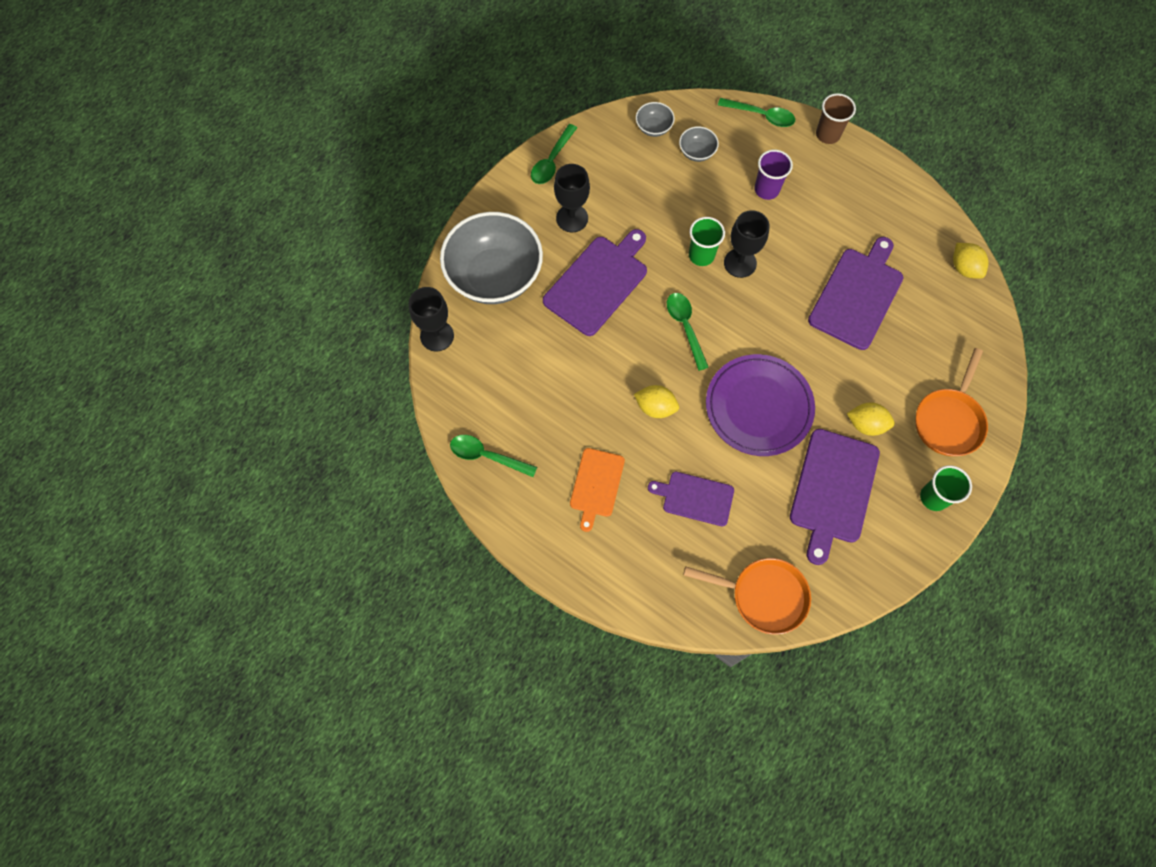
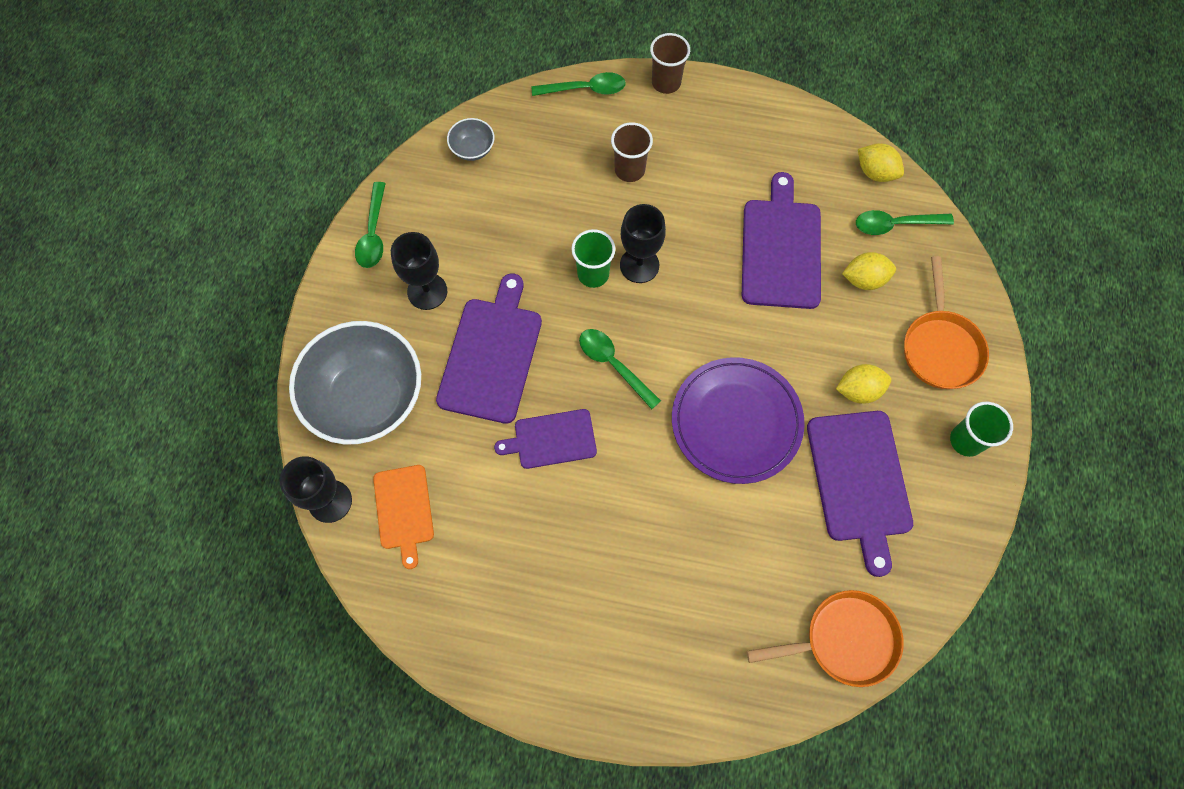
camera: 25 degrees left, 0 degrees up
green spoon [450,435,537,477] -> green spoon moved to [856,210,954,235]
orange cutting board [570,448,625,532] -> orange cutting board moved to [373,465,434,569]
yellow lemon [634,385,679,418] -> yellow lemon moved to [842,252,896,290]
purple cutting board [648,472,734,526] -> purple cutting board moved to [494,409,597,469]
grey bowl [679,126,719,162] -> none
purple cup [754,150,793,200] -> brown cup [611,122,653,182]

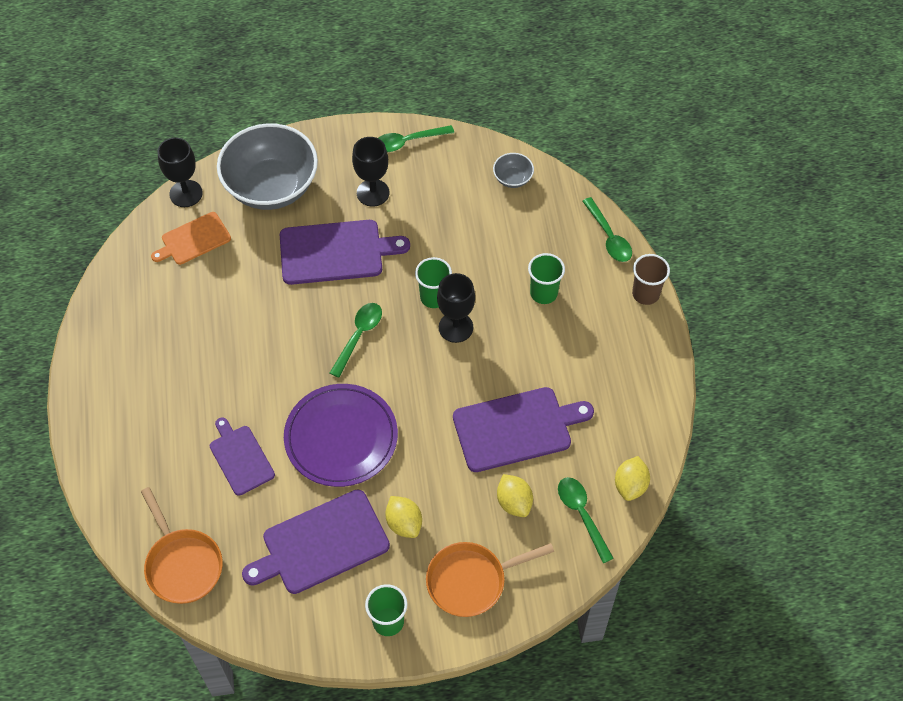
camera: 70 degrees right, 10 degrees down
purple cutting board [494,409,597,469] -> purple cutting board moved to [210,417,275,496]
brown cup [611,122,653,182] -> green cup [528,253,565,304]

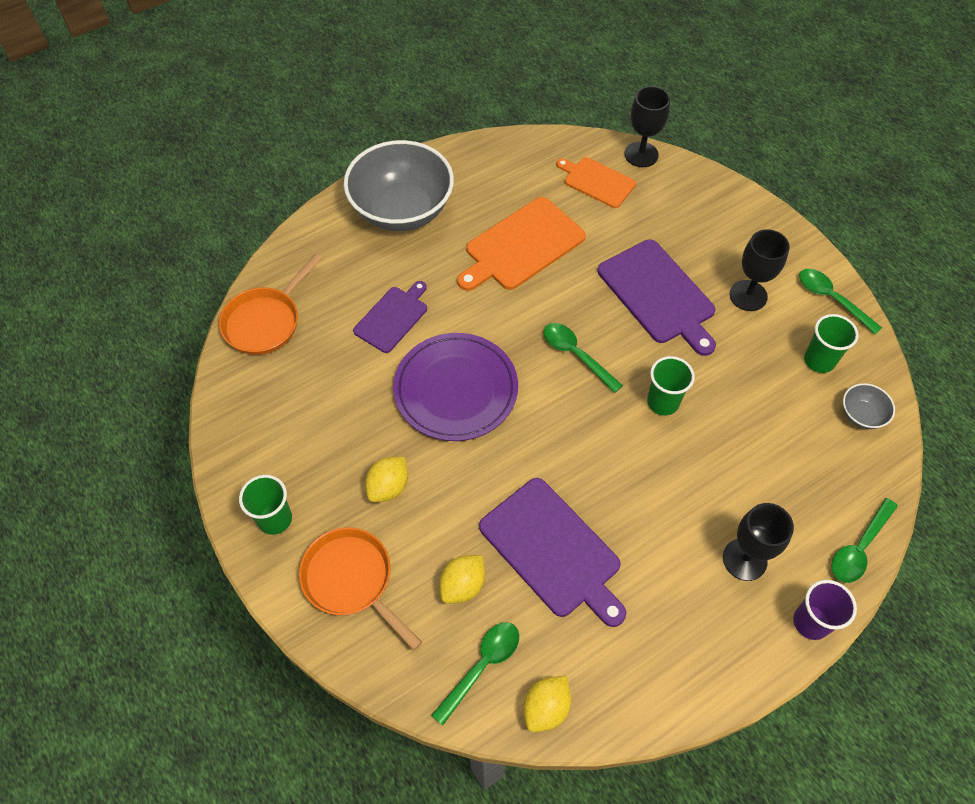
camera: 65 degrees right, 0 degrees up
grey bowl [217,123,318,210] -> grey bowl moved to [344,140,454,231]
purple cutting board [242,490,390,594] -> none
green spoon [330,303,382,378] -> green spoon turned 135 degrees counterclockwise [543,323,623,393]
black goblet [437,273,475,343] -> black goblet moved to [723,503,794,581]
green cup [528,253,565,304] -> green cup moved to [804,314,859,373]
yellow lemon [615,456,650,501] -> yellow lemon turned 45 degrees counterclockwise [523,676,572,732]
brown cup [632,254,670,305] -> purple cup [793,580,857,640]
none -> orange cutting board [457,197,586,291]

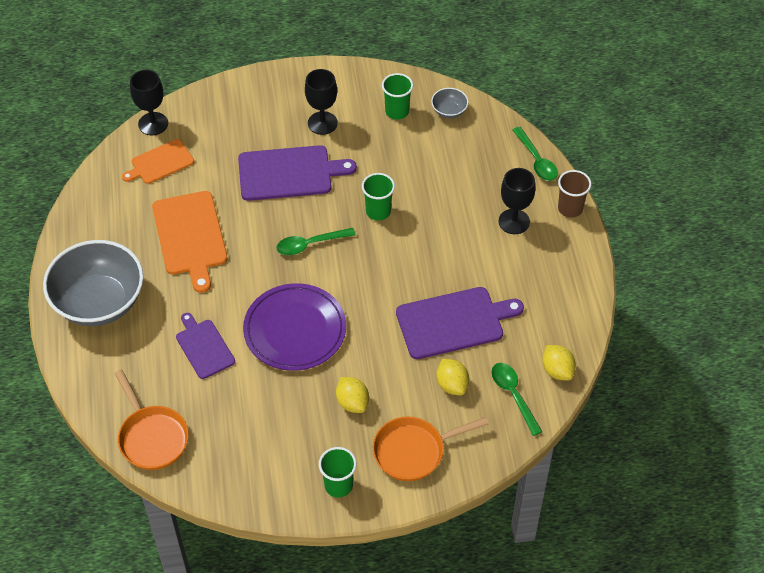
camera: 65 degrees left, 5 degrees down
purple cup [793,580,857,640] -> brown cup [558,170,591,218]
green spoon [799,269,882,334] -> none

